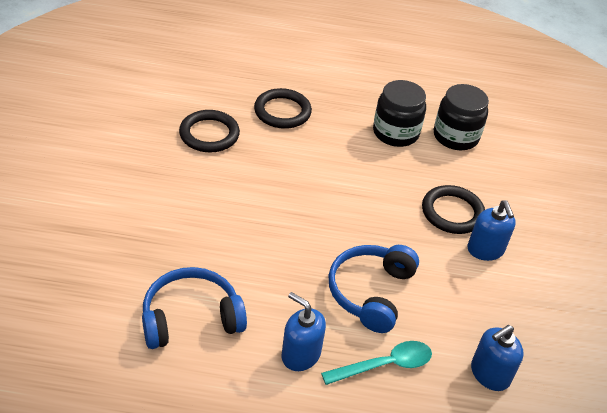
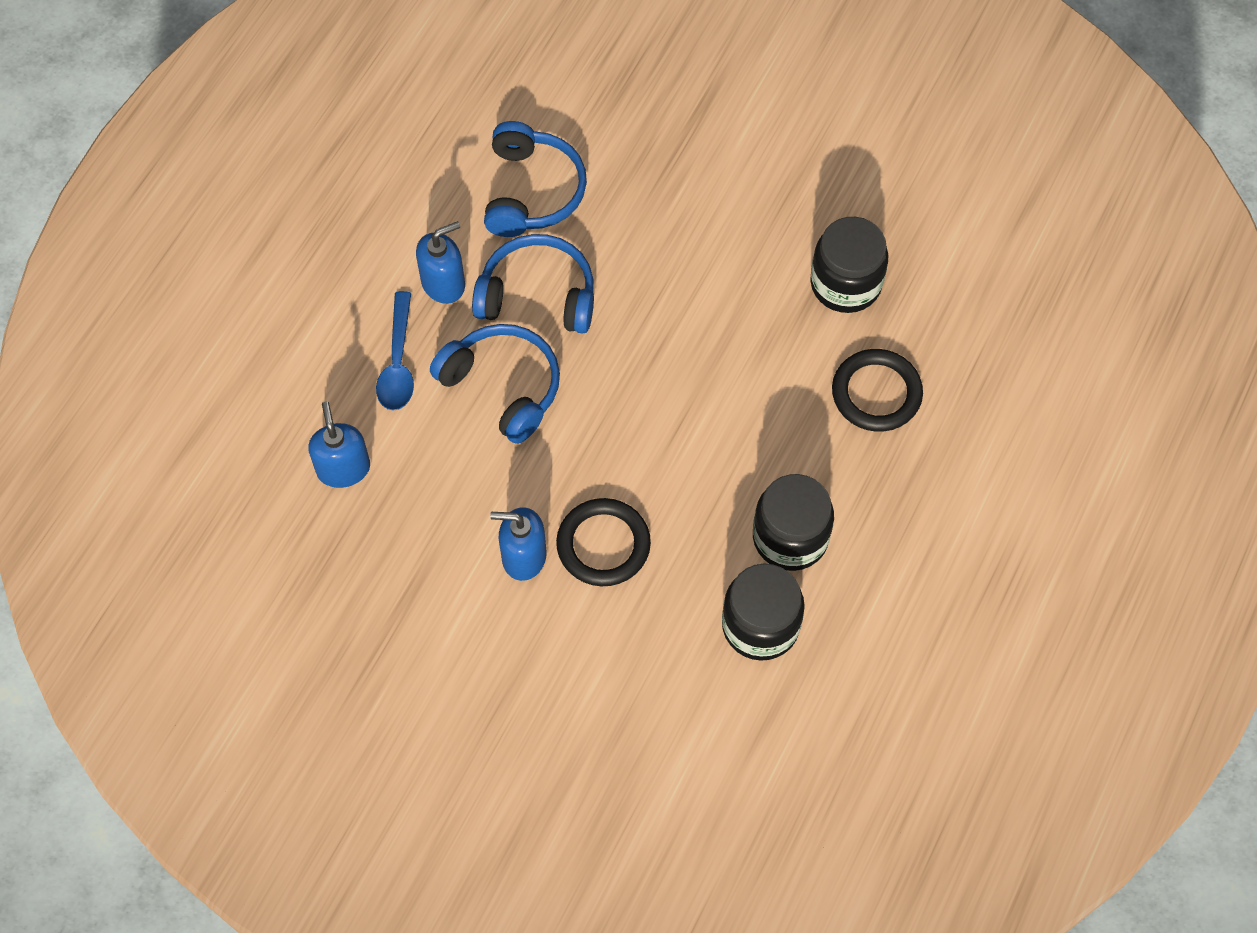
camera: 115 degrees right, 20 degrees up
black ring [179,110,240,153] -> black jar [810,217,888,313]
turquoise spoon [321,341,432,385] -> blue spoon [376,291,414,411]
none -> blue headphones [472,234,594,334]

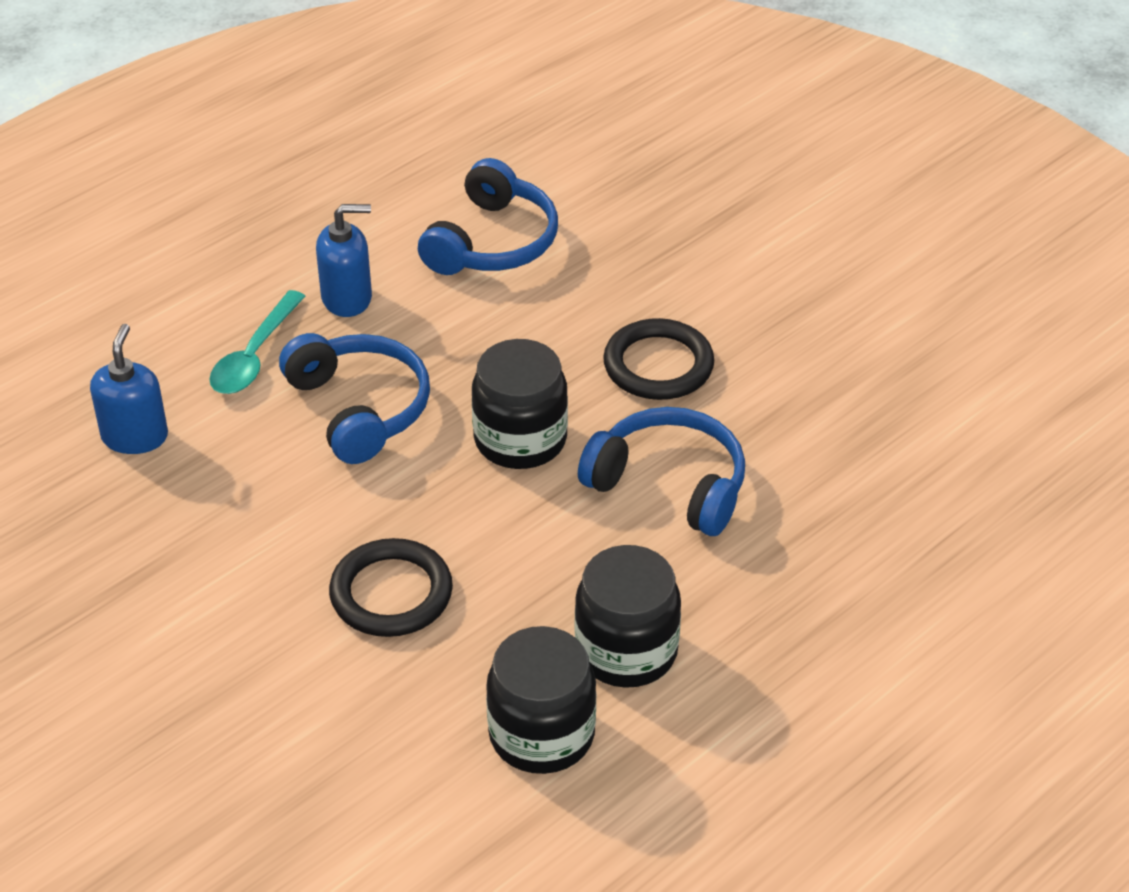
camera: 20 degrees right, 20 degrees down
blue spoon [376,291,414,411] -> turquoise spoon [209,290,305,394]
blue headphones [472,234,594,334] -> blue headphones moved to [578,407,745,536]
blue soap dispenser [490,507,547,581] -> none
black jar [810,217,888,313] -> black jar moved to [472,339,568,469]
black ring [832,349,923,432] -> black ring moved to [603,318,714,400]

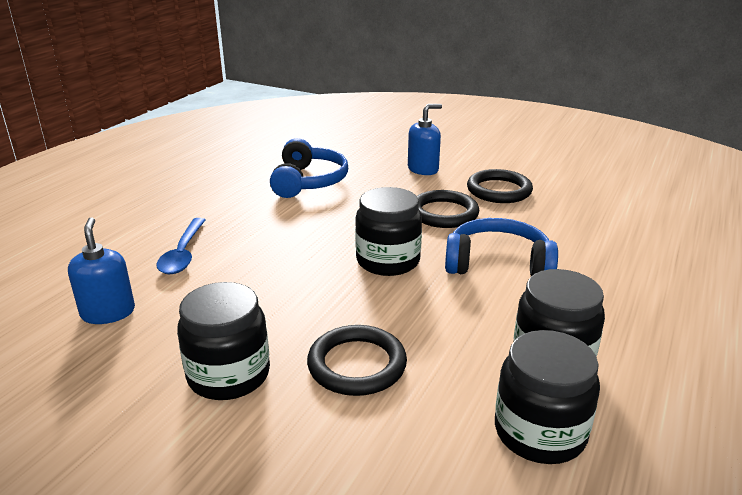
camera: 20 degrees left, 15 degrees down
turquoise spoon [209,290,305,394] -> blue spoon [156,218,205,274]
blue headphones [279,333,430,464] -> none
blue soap dispenser [316,204,372,317] -> blue soap dispenser moved to [408,104,442,175]
none -> black jar [177,282,270,400]
none -> black ring [467,169,533,203]

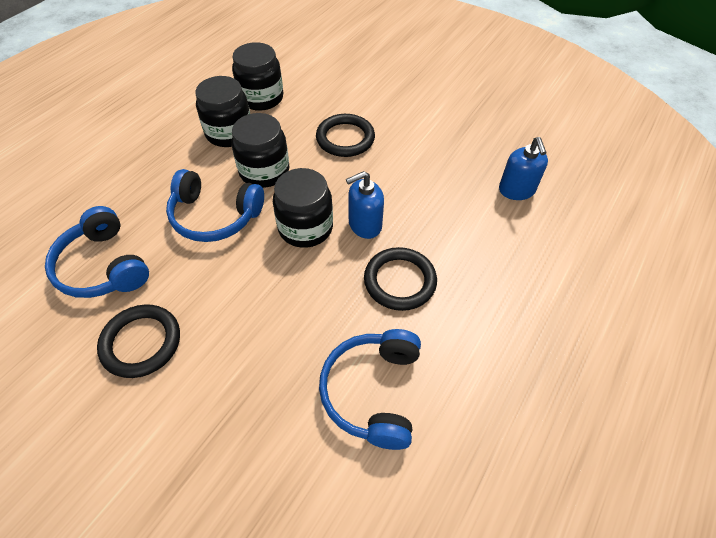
camera: 175 degrees left, 25 degrees up
blue spoon [156,218,205,274] -> none
black jar [177,282,270,400] -> black jar moved to [232,113,289,188]
blue soap dispenser [408,104,442,175] -> blue soap dispenser moved to [346,171,384,239]
black ring [417,190,479,228] -> black ring moved to [364,247,437,311]
none -> blue headphones [45,206,149,298]

